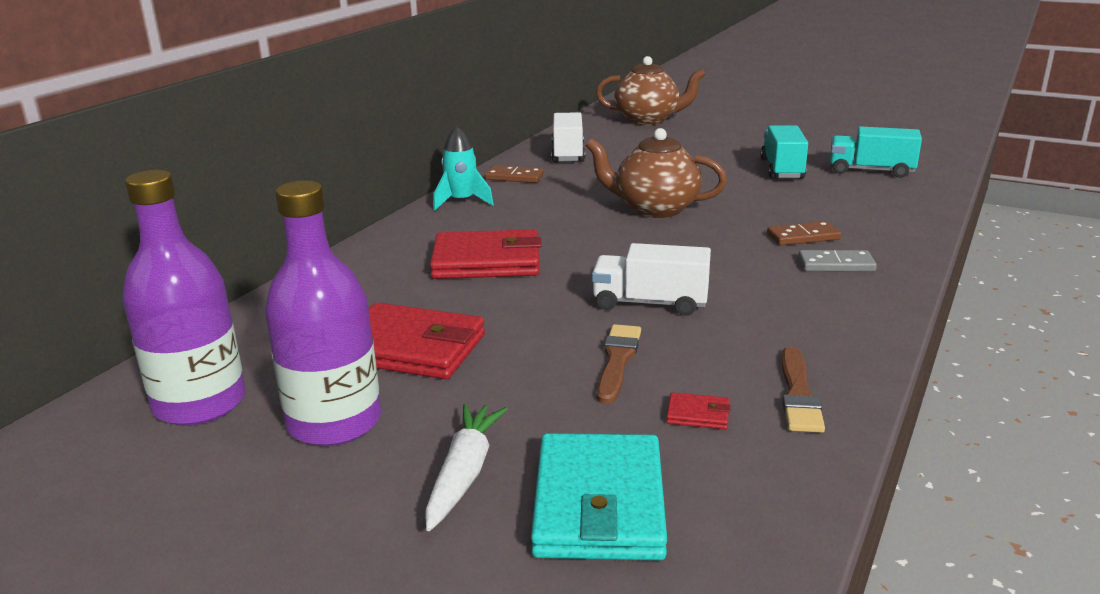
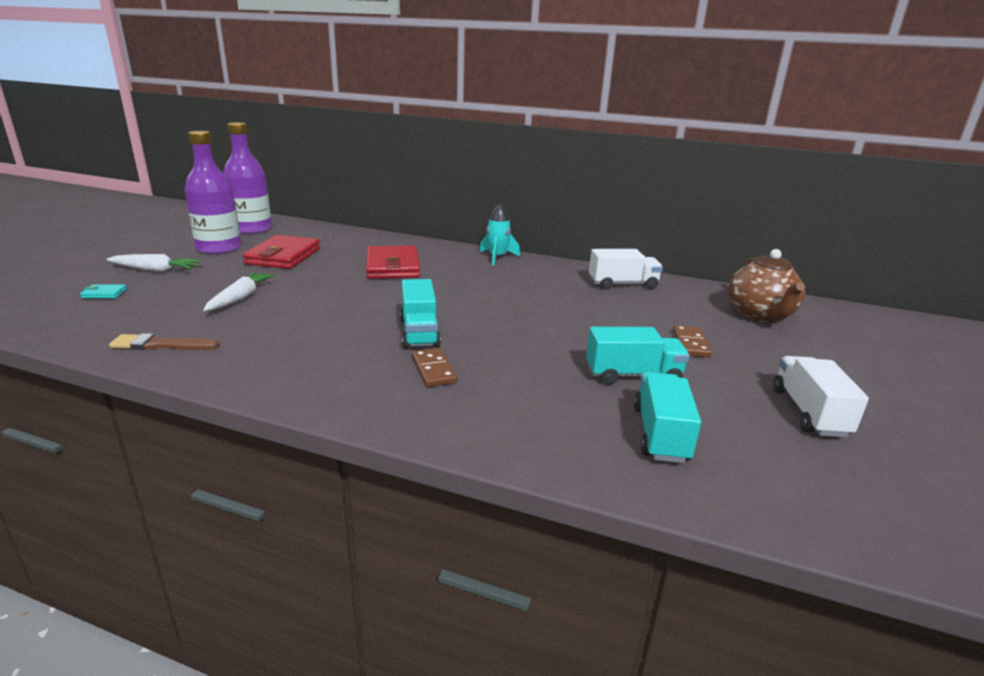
camera: 80 degrees right, 0 degrees up
brown domino [485,165,544,183] -> brown domino moved to [673,325,712,357]
turquoise wallet [531,433,667,561] -> turquoise wallet [80,284,127,298], size x0.41
brown teapot [586,128,727,218] -> none
white truck [592,243,711,316] -> white truck moved to [773,356,869,437]
brown brush [597,324,641,404] -> white carrot [203,272,275,311]
red wallet [666,392,731,429] -> none
grey domino [798,250,877,272] -> none
none -> turquoise truck [400,279,441,349]

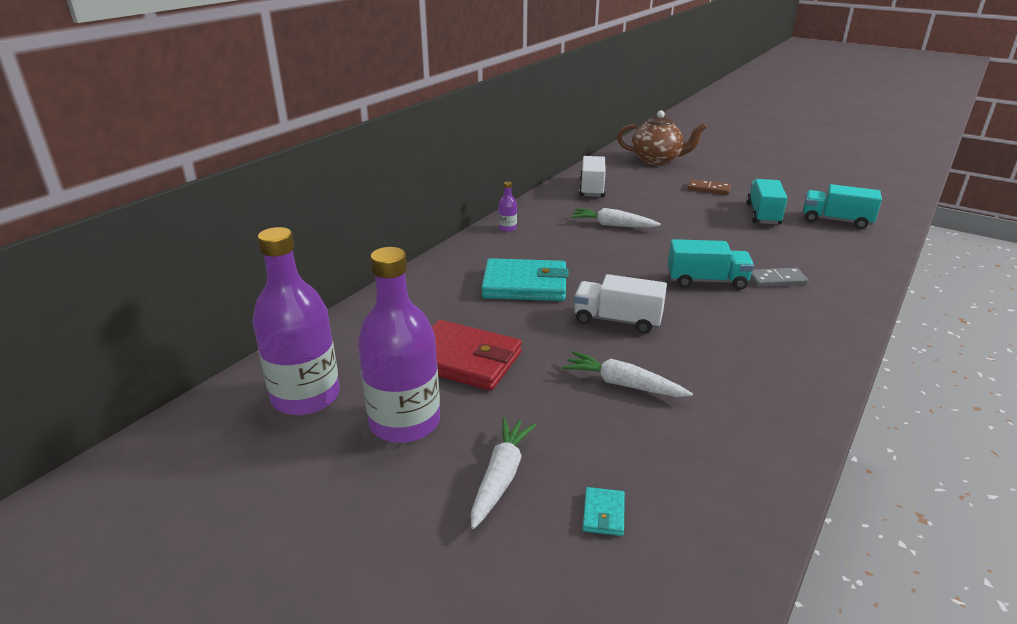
camera: 75 degrees left, 5 degrees up
brown brush [109,333,220,350] -> none
red wallet [366,246,420,279] -> turquoise wallet [481,258,569,301]
brown domino [412,348,457,387] -> grey domino [750,268,808,287]
turquoise rocket [479,204,520,266] -> purple bottle [498,181,517,232]
white truck [773,356,869,437] -> white truck moved to [574,274,667,334]
none -> white carrot [571,208,661,228]

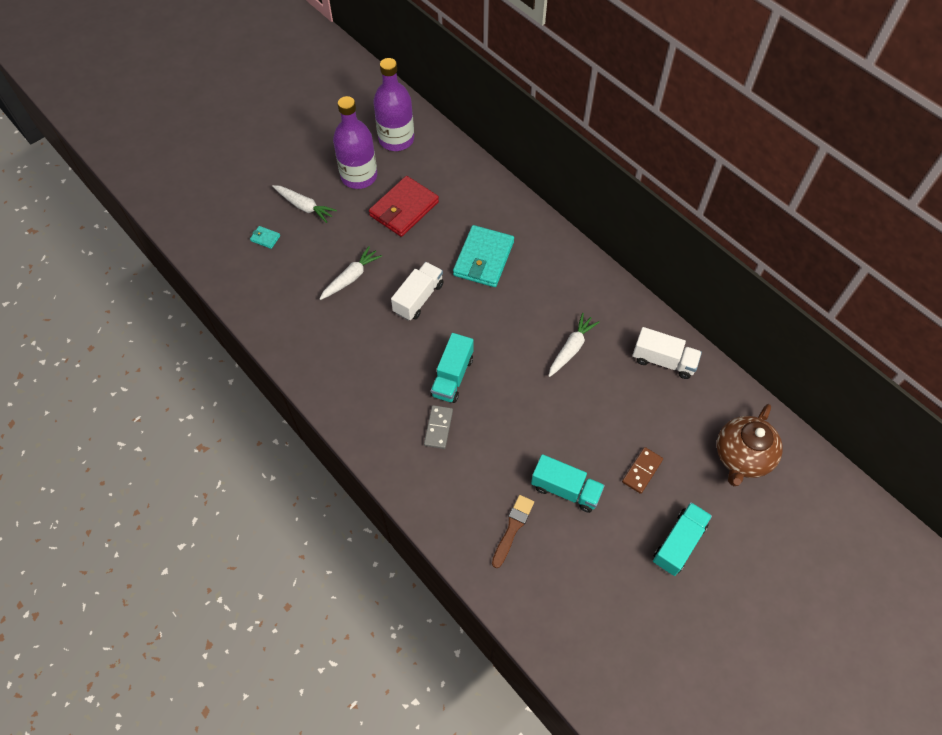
camera: 105 degrees right, 30 degrees up
purple bottle [498,181,517,232] -> none
turquoise truck [803,184,882,229] -> turquoise truck moved to [653,502,712,576]
none -> brown brush [492,495,534,568]

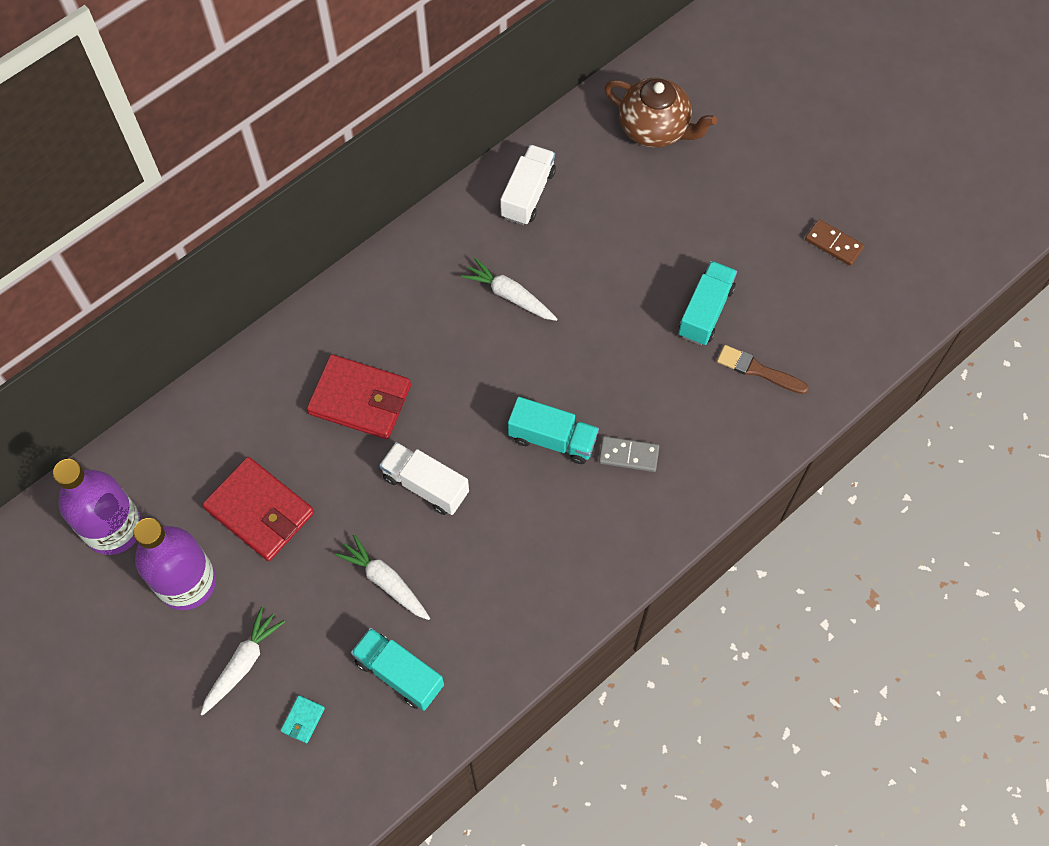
camera: 90 degrees left, 5 degrees up
turquoise wallet [453,225,514,287] -> red wallet [307,354,411,439]
brown domino [622,447,663,494] -> brown domino moved to [805,219,864,266]
turquoise truck [653,502,712,576] -> turquoise truck moved to [351,628,444,711]

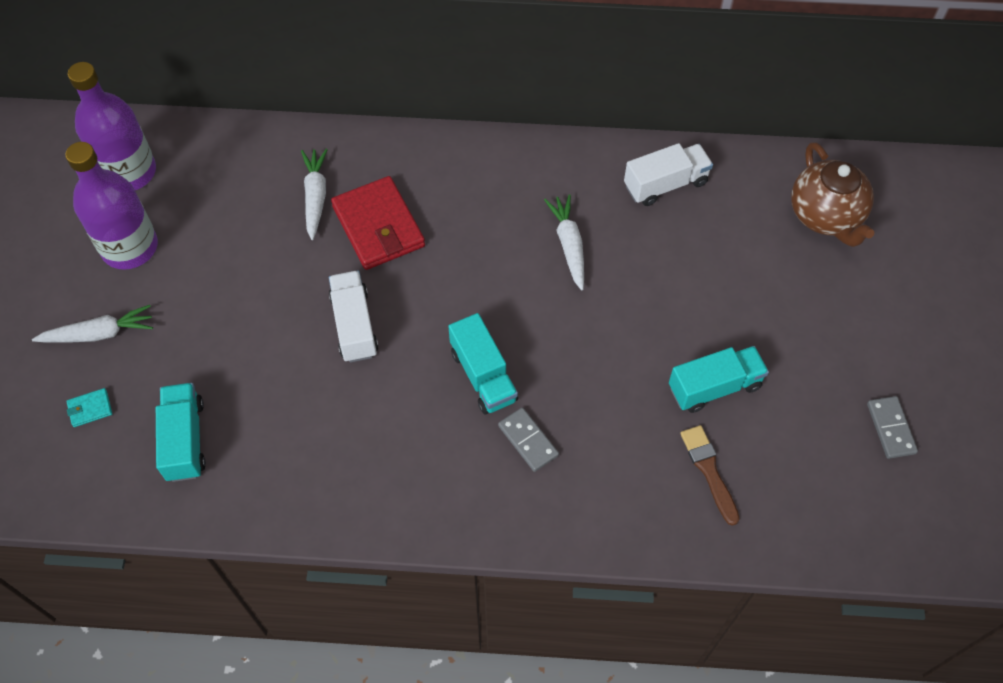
camera: 45 degrees right, 5 degrees down
red wallet [202,457,314,561] -> none
white carrot [335,534,430,620] -> white carrot moved to [301,149,328,240]
brown domino [805,219,864,266] -> grey domino [867,396,918,459]

